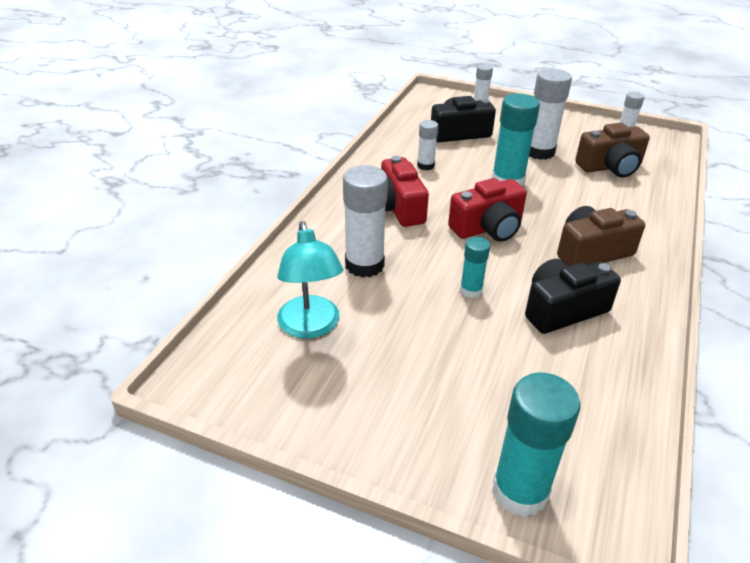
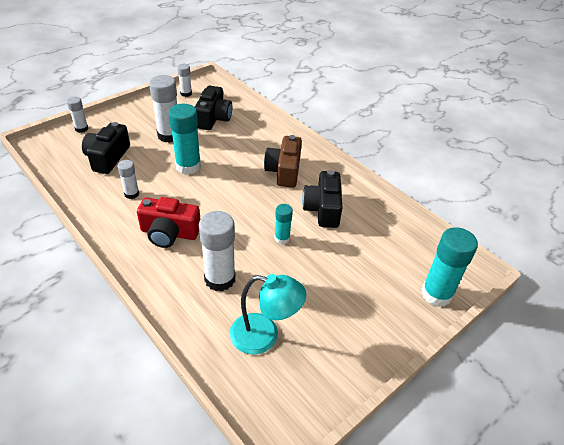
camera: 65 degrees left, 5 degrees up
red camera [448,178,527,242] -> none
brown camera [575,123,650,177] -> black camera [195,85,232,130]

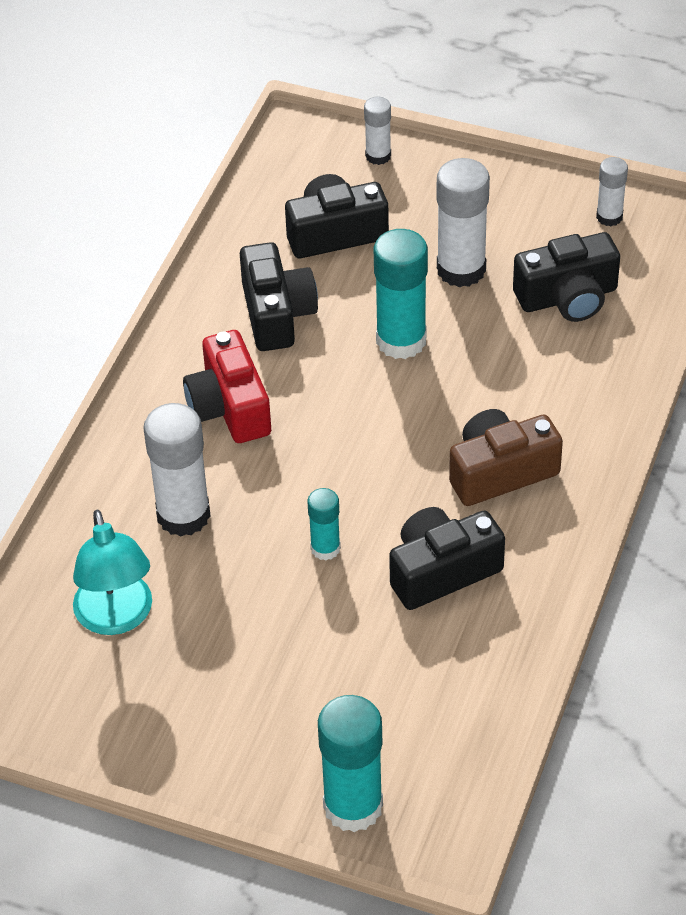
camera: 65 degrees right, 5 degrees up
white glue stick [118,160,139,199] -> black camera [240,242,318,351]

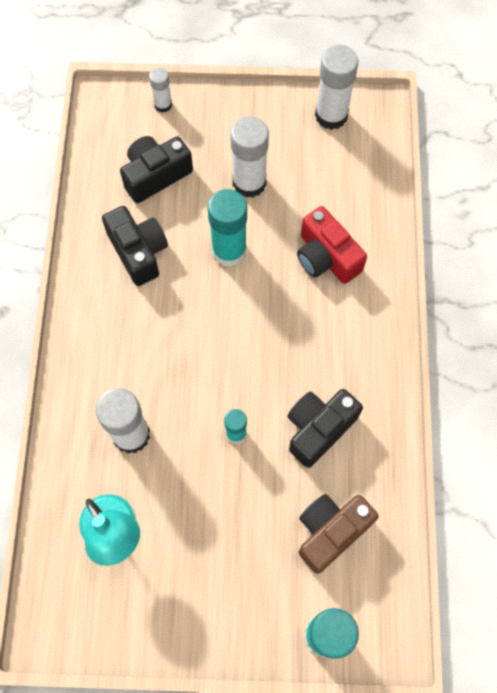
camera: 20 degrees left, 20 degrees up
red camera [183,330,271,443] -> red camera moved to [297,206,367,284]
brown camera [449,409,563,506] -> brown camera moved to [299,494,379,574]
black camera [513,232,620,322] -> none
white glue stick [596,157,628,226] -> white glue stick [315,45,359,130], size x1.82

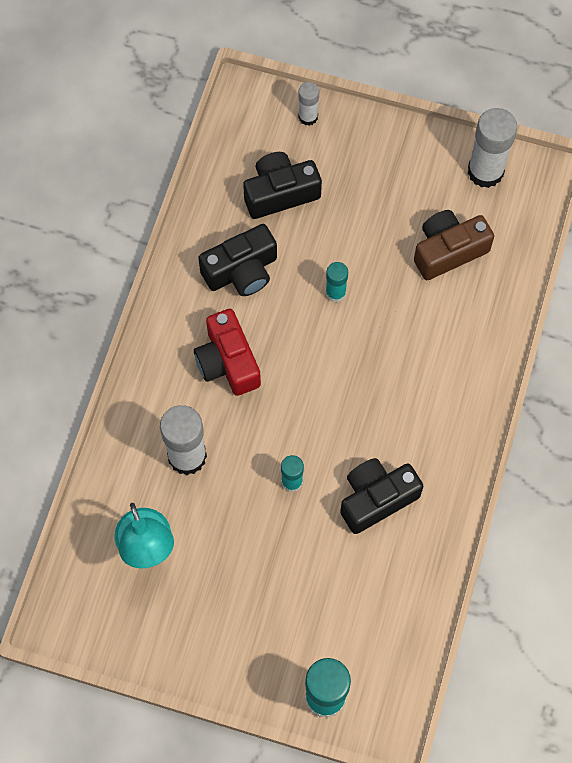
camera: 15 degrees right, 0 degrees up
black camera [102,206,168,286] -> black camera turned 75 degrees clockwise [198,224,277,296]
turquoise glue stick [207,189,247,267] -> turquoise glue stick [326,262,348,302], size x0.55
white glue stick [230,116,269,198] -> none
red camera [297,206,367,284] -> red camera moved to [194,309,261,396]
brown camera [299,494,379,574] -> brown camera moved to [414,210,494,280]

